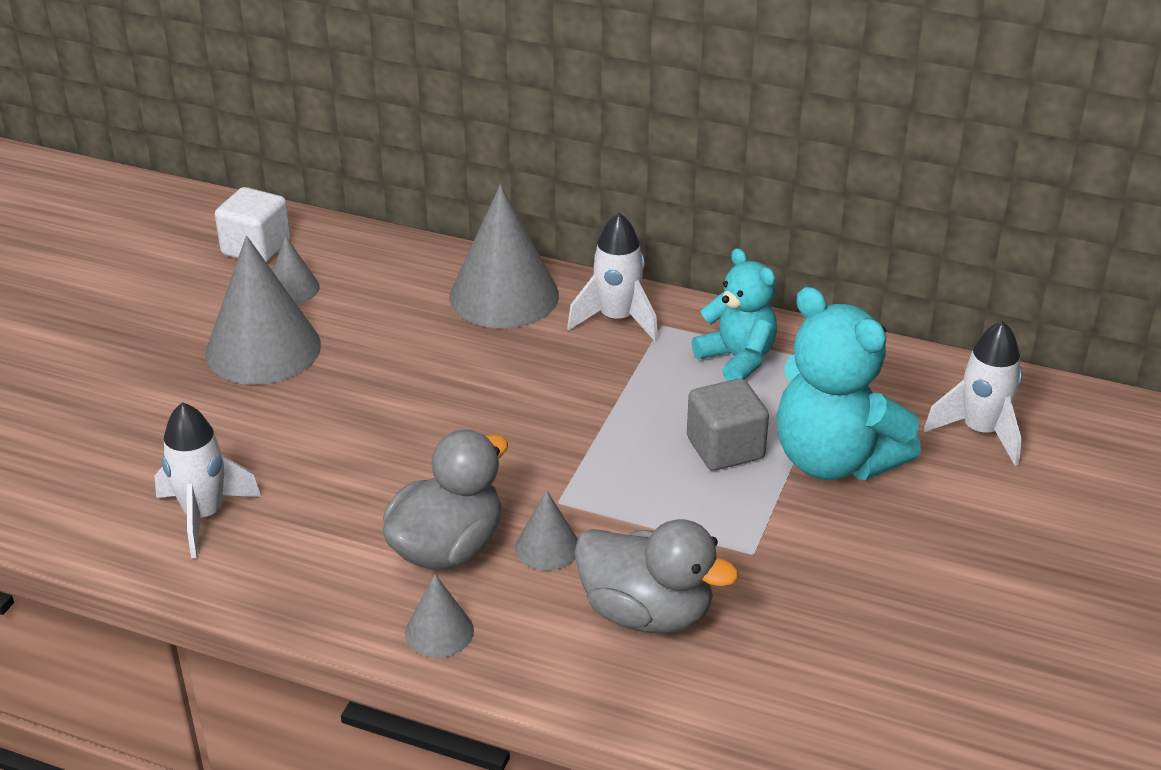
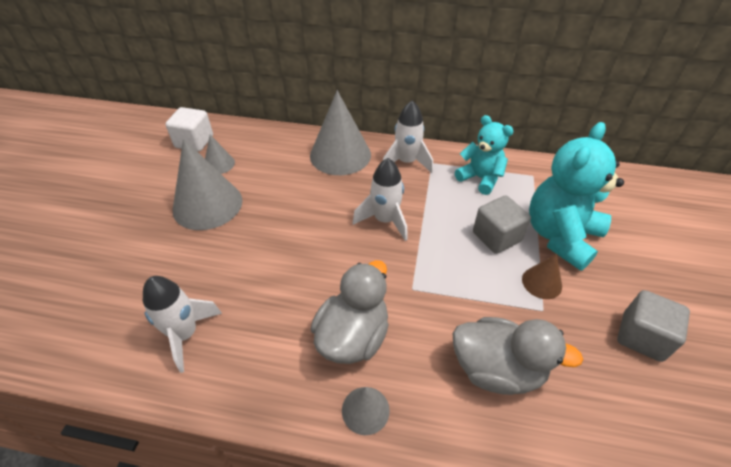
camera: 10 degrees left, 10 degrees up
grey cone [515,490,577,571] -> none
turquoise teddy bear [776,287,921,480] -> turquoise teddy bear turned 90 degrees clockwise [529,122,624,271]
white rocket [924,321,1022,466] -> white rocket moved to [353,158,408,241]
none -> brown cone [522,254,562,299]
none -> grey cube [617,290,690,362]

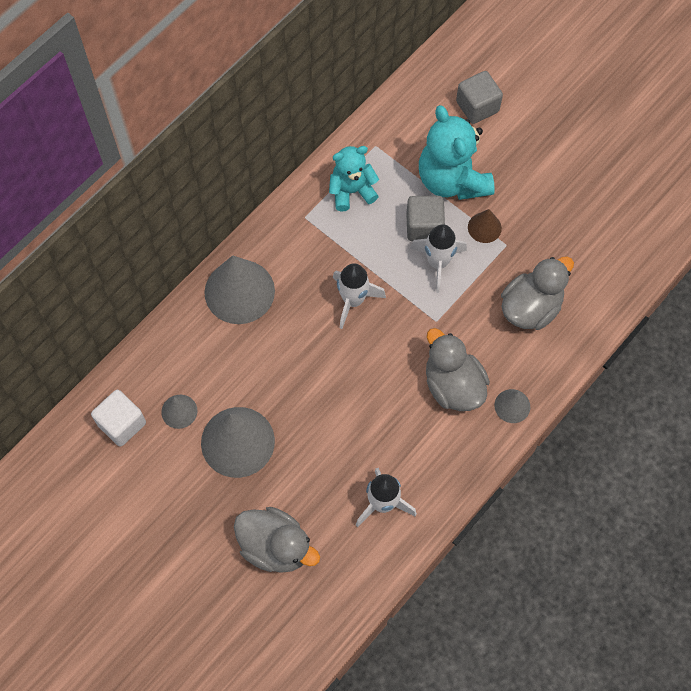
camera: 60 degrees left, 20 degrees up
white rocket [383,100,433,173] -> white rocket moved to [410,224,467,293]
grey cube [617,290,690,362] -> grey cube moved to [456,71,503,124]
none -> grey duck [234,507,320,573]

